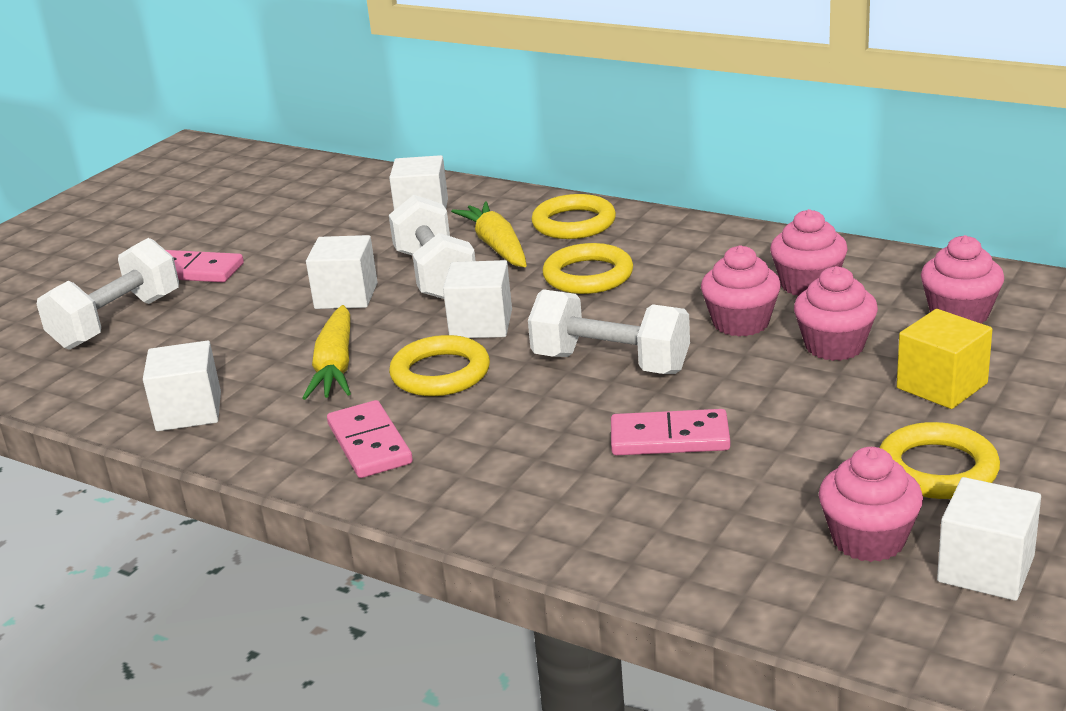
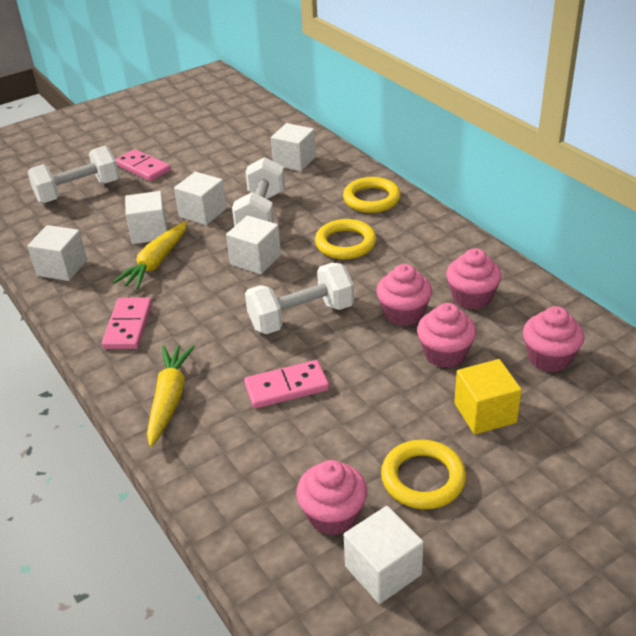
camera: 25 degrees right, 10 degrees up
yellow ring [389,335,490,396] -> none
yellow carrot [451,202,527,267] -> yellow carrot moved to [147,345,195,447]
white dumbbell [528,289,690,374] -> white dumbbell turned 75 degrees counterclockwise [245,263,354,334]
pink domino [611,409,730,455] -> pink domino turned 45 degrees counterclockwise [244,360,329,409]
none -> white cube [125,191,168,244]

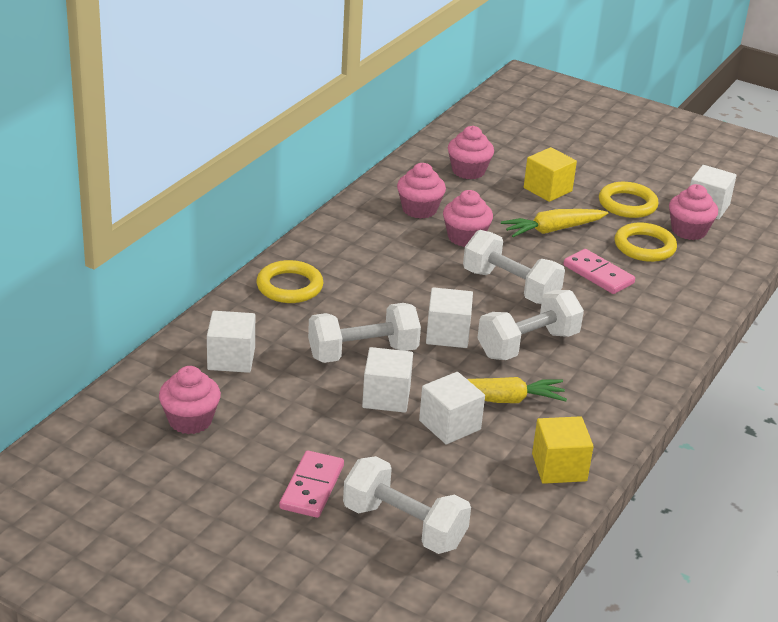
camera: 120 degrees left, 5 degrees down
white cube [27,225,87,281] -> yellow cube [532,416,594,484]
pink domino [102,298,152,349] -> none
yellow carrot [147,345,195,447] -> yellow carrot moved to [501,209,608,237]
yellow ring [315,219,376,259] -> yellow ring moved to [615,223,677,262]
pink cupcake [417,303,476,368] -> pink cupcake moved to [159,366,221,434]
none -> white dumbbell [477,290,584,360]

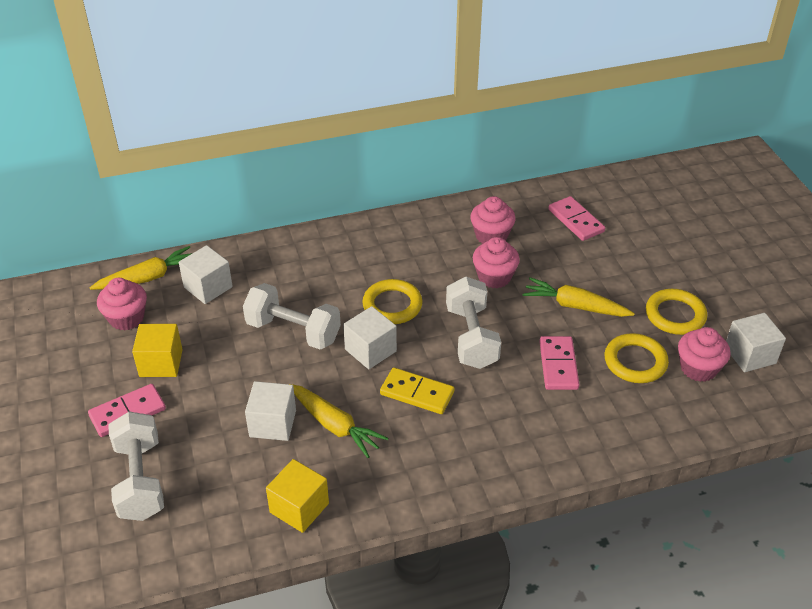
camera: 45 degrees right, 10 degrees up
yellow ring [256,260,323,303] -> yellow ring moved to [362,279,422,324]
white cube [362,347,413,413] -> none
pink cupcake [448,126,494,179] -> pink domino [548,196,605,241]
white dumbbell [477,290,584,360] -> yellow domino [380,367,455,414]
yellow cube [524,147,577,202] -> yellow cube moved to [132,324,183,377]
none -> yellow carrot [90,246,192,290]

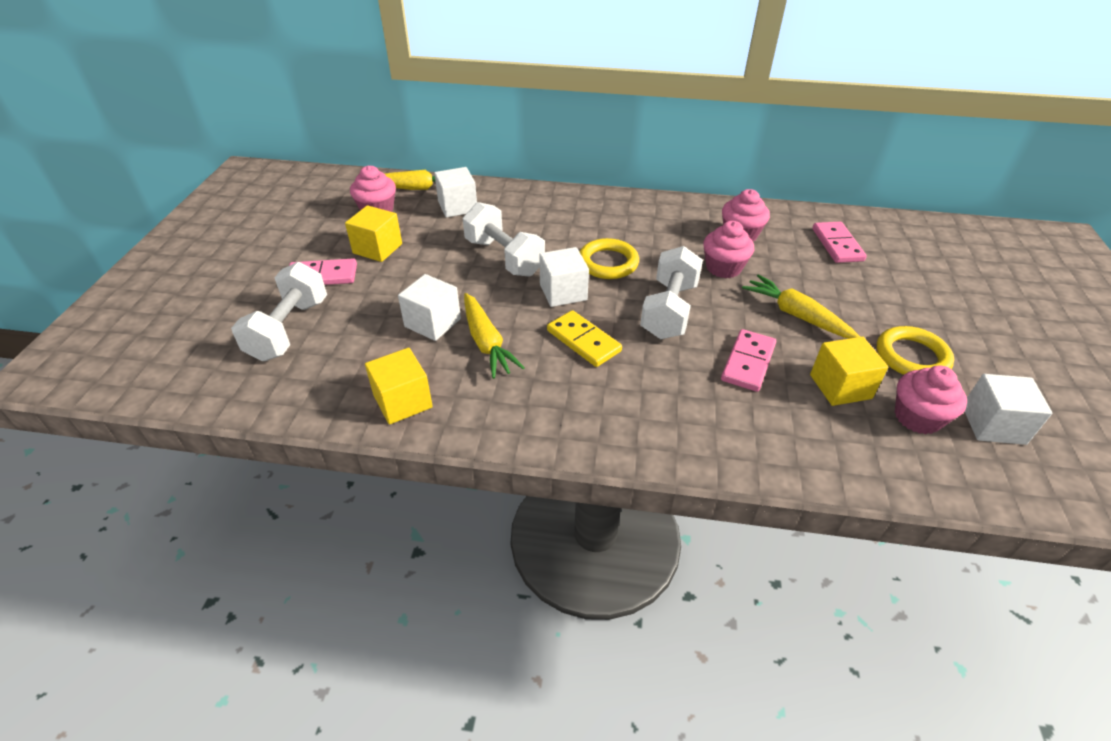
camera: 25 degrees right, 0 degrees up
yellow ring [605,333,669,383] -> yellow cube [810,337,889,406]

